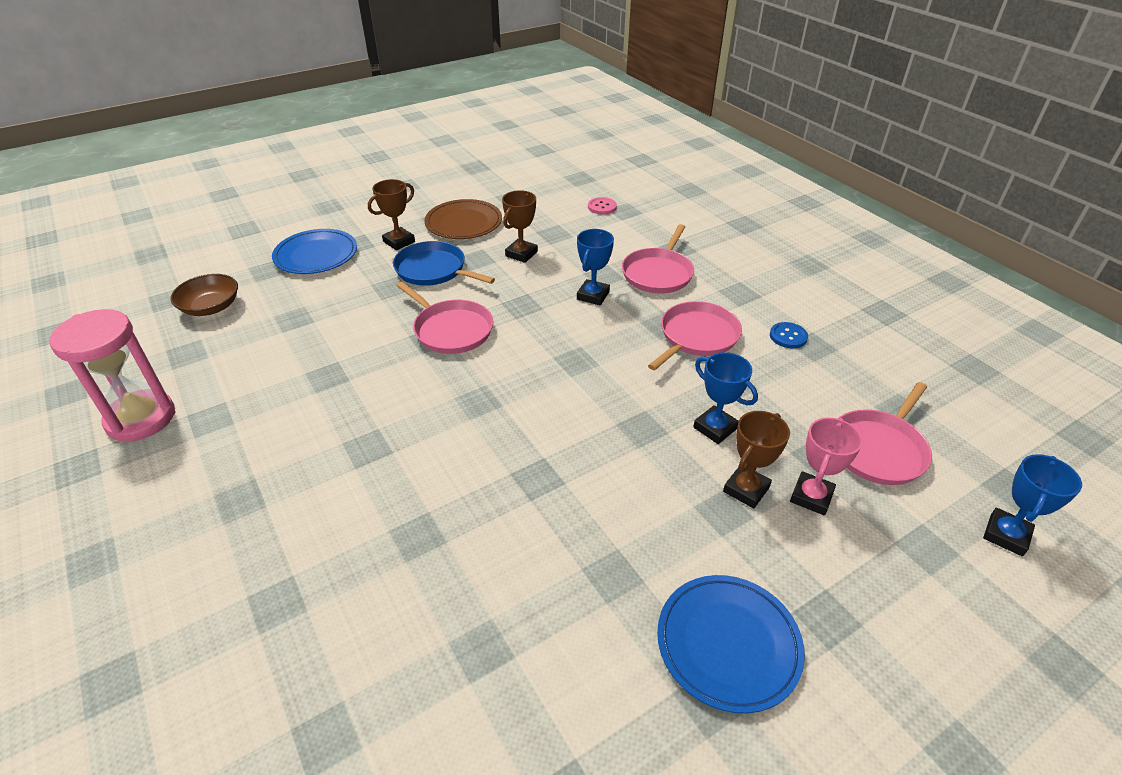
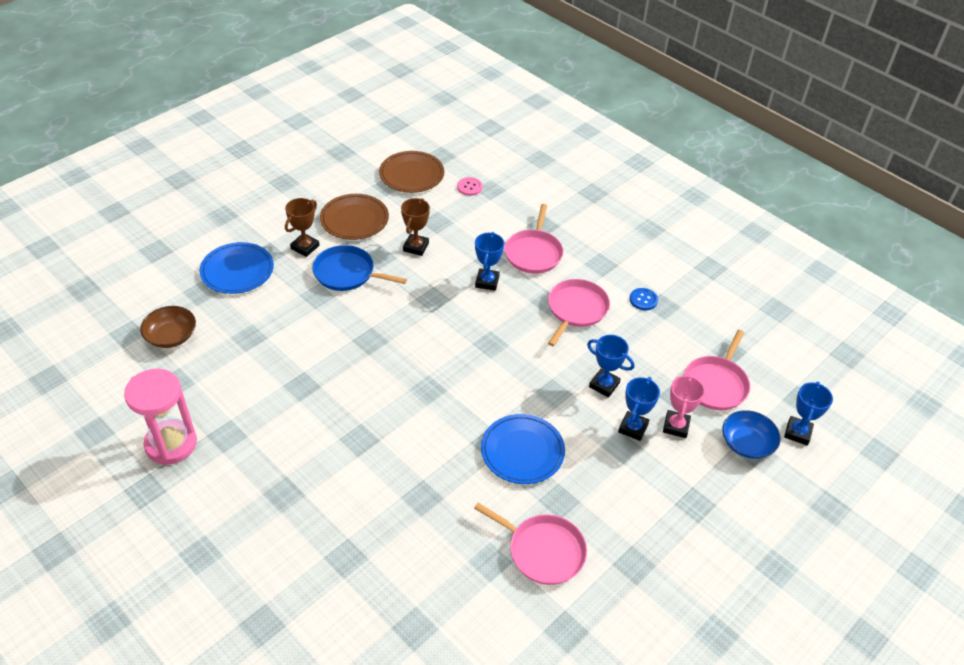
camera: 15 degrees left, 5 degrees up
pink pan [396,282,493,354] -> pink pan moved to [474,503,587,585]
blue plate [657,575,805,713] -> blue plate moved to [481,414,565,484]
brown trophy [723,411,790,508] -> blue trophy [618,377,660,441]
none -> brown plate [379,151,444,193]
none -> blue bowl [722,410,781,459]

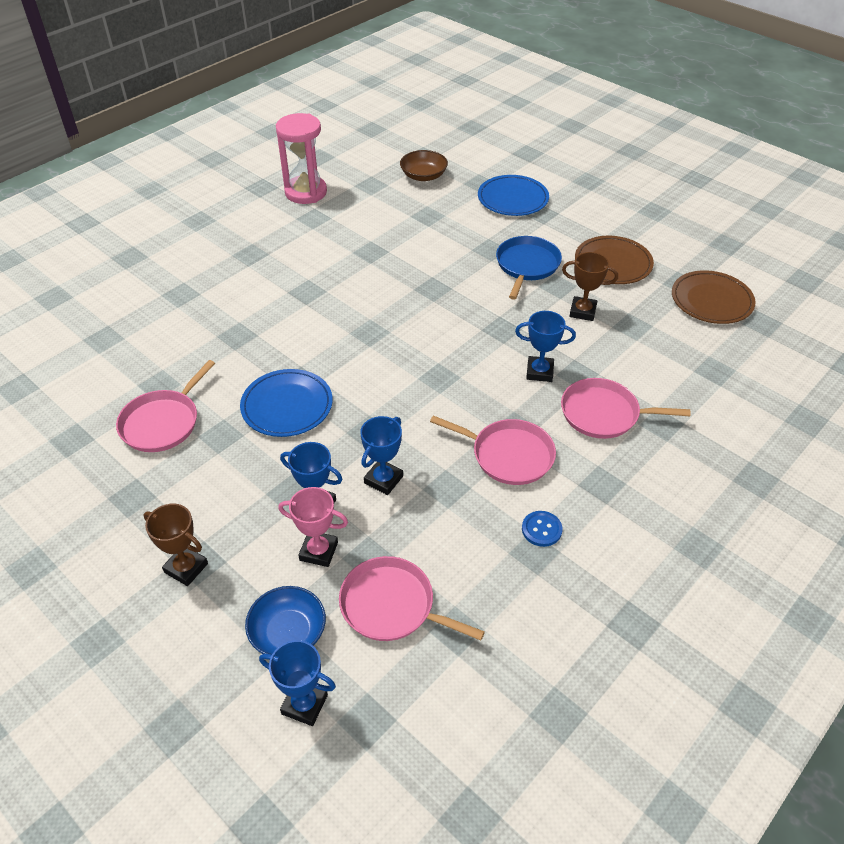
camera: 90 degrees right, 0 degrees up
brown trophy [285,198,320,257] -> brown trophy moved to [143,504,208,586]
pink button [457,177,483,196] -> none

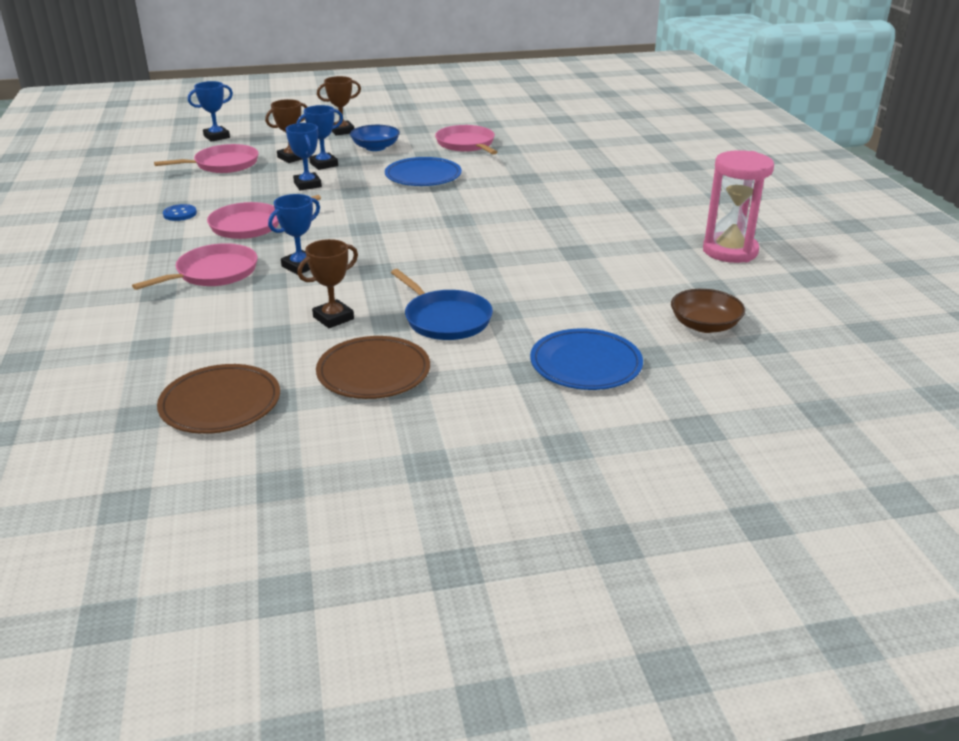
camera: 125 degrees right, 15 degrees down
blue bowl [245,586,326,654] -> blue bowl moved to [350,125,400,151]
pink trophy [278,487,348,567] -> brown trophy [265,99,307,163]

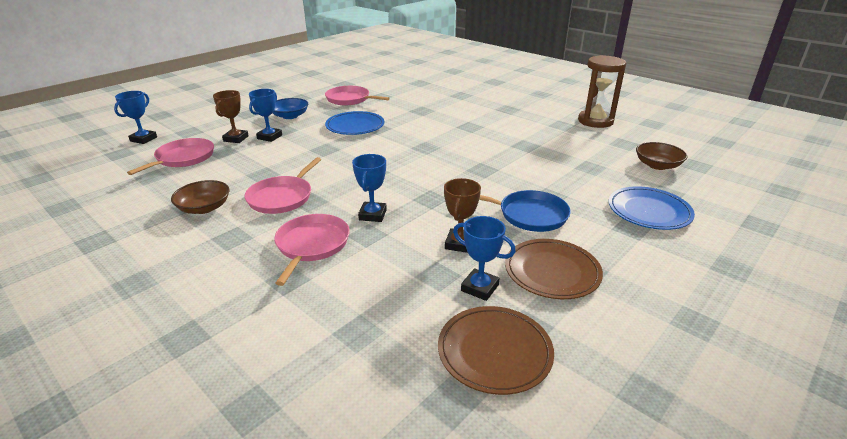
camera: 35 degrees left, 0 degrees up
blue button [163,204,197,221] -> brown bowl [171,180,230,214]
blue trophy [286,123,322,190] -> blue trophy moved to [453,216,516,301]
brown trophy [317,76,361,136] -> none
pink hourglass [703,150,774,263] -> brown hourglass [578,55,626,128]

